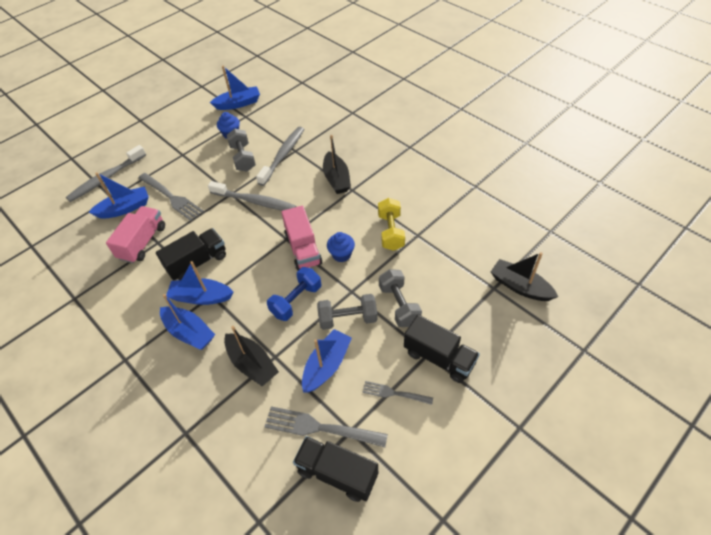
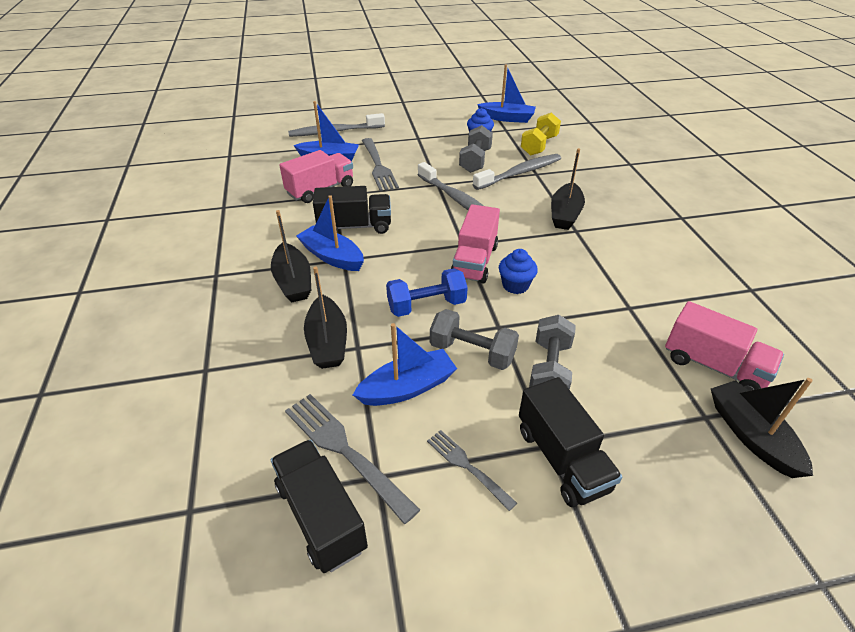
camera: 30 degrees right, 10 degrees down
blue boat [160,294,215,350] -> black boat [271,210,311,302]
yellow dumbbell [378,198,405,251] -> yellow dumbbell moved to [521,112,561,156]
none -> pink truck [665,301,784,391]

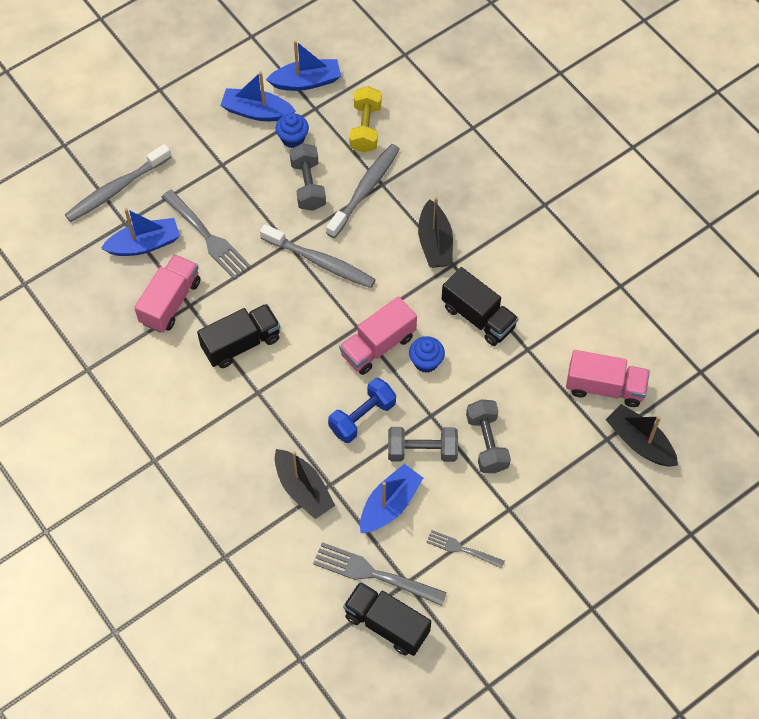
camera: 25 degrees left, 20 degrees up
black boat [271,210,311,302] -> none
blue boat [296,195,364,271] -> blue boat moved to [220,72,295,121]
pink truck [451,204,500,284] -> pink truck turned 60 degrees clockwise [339,296,417,375]
black truck [519,377,622,507] -> black truck moved to [442,267,519,346]

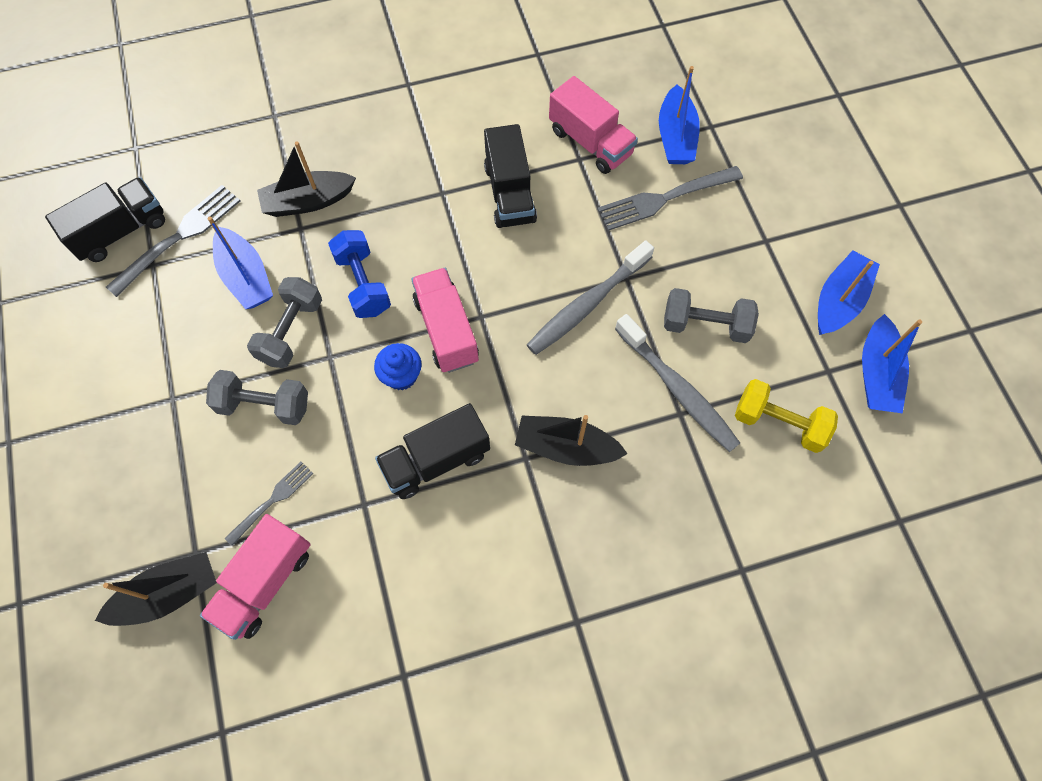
camera: 110 degrees right, 5 degrees up
grey toothbrush [65,144,171,222] -> none
blue cupcake [276,113,309,148] -> none
grey fork [426,530,505,569] -> grey fork moved to [225,462,313,546]

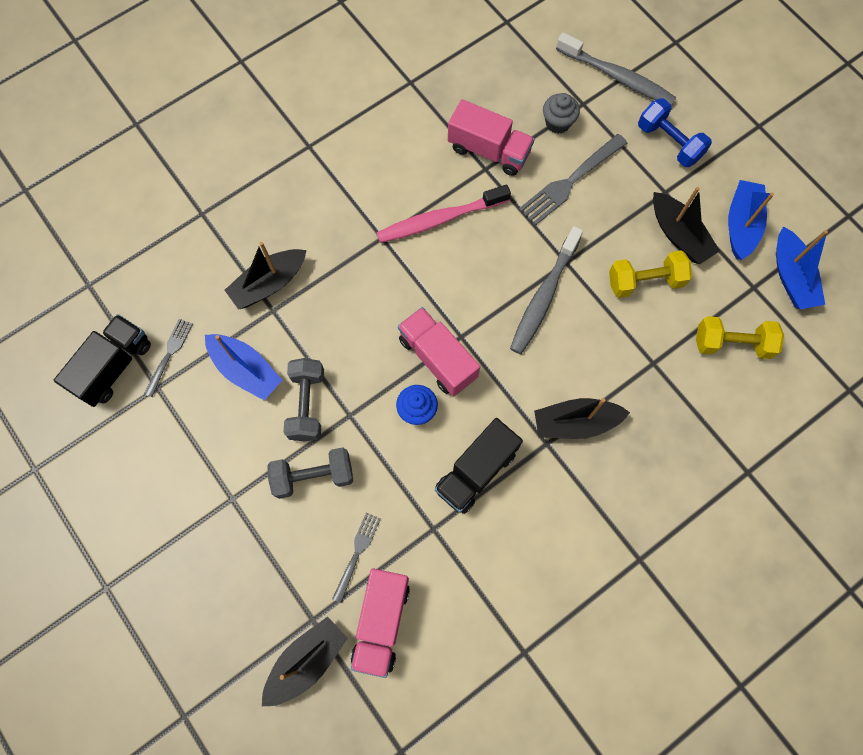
camera: 20 degrees left, 5 degrees up
grey fork [106,185,241,297] -> grey fork [144,319,193,397], size x0.59
blue dumbbell [328,230,391,318] -> blue dumbbell moved to [638,98,712,167]
black truck [484,124,537,228] -> pink toothbrush [376,184,511,243]
grey toothbrush [615,314,740,452] -> grey toothbrush moved to [556,32,676,106]
blue boat [659,66,700,164] -> grey cupcake [543,93,580,134]
grey dumbbell [664,288,759,343] -> yellow dumbbell [609,250,692,298]
none -> black boat [653,187,720,264]

